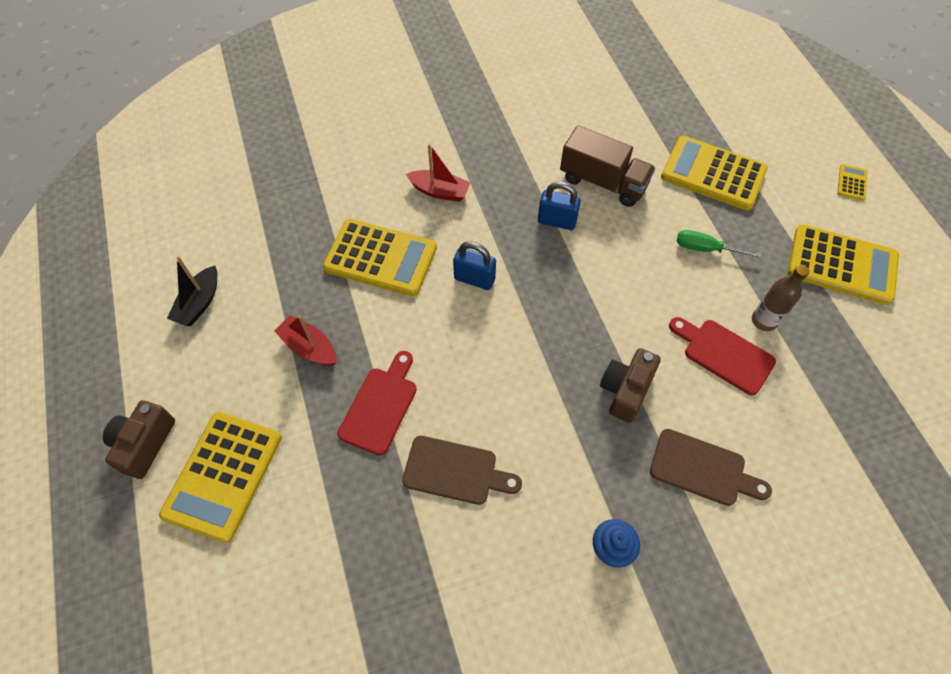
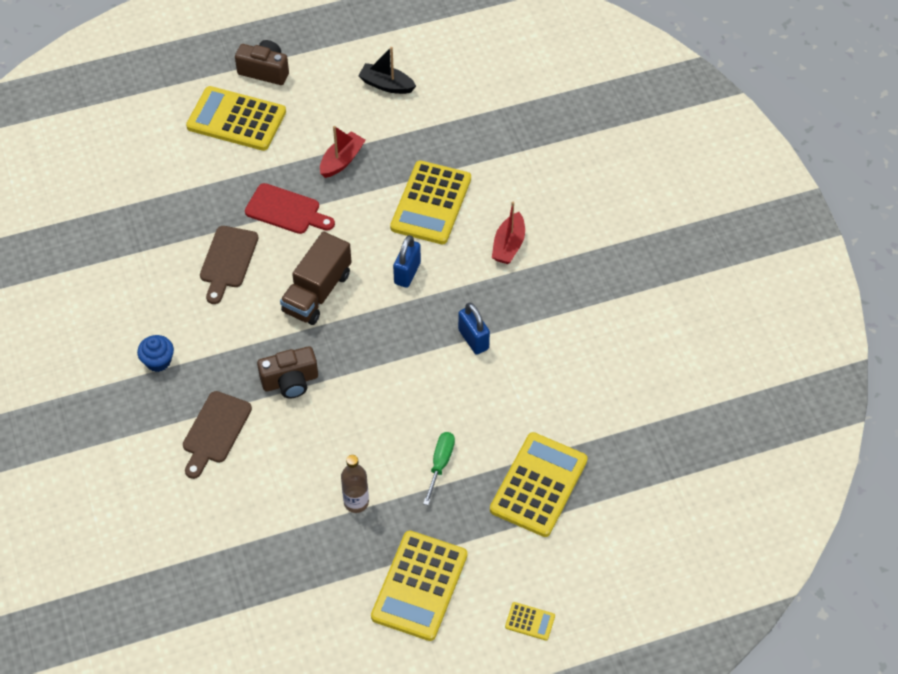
camera: 90 degrees right, 5 degrees down
blue padlock [538,182,581,230] -> blue padlock turned 45 degrees counterclockwise [458,303,490,355]
brown truck [560,126,655,207] -> brown truck moved to [280,231,352,325]
brown camera [600,348,661,423] -> brown camera turned 135 degrees clockwise [257,346,318,398]
red cutting board [669,317,776,395] -> none

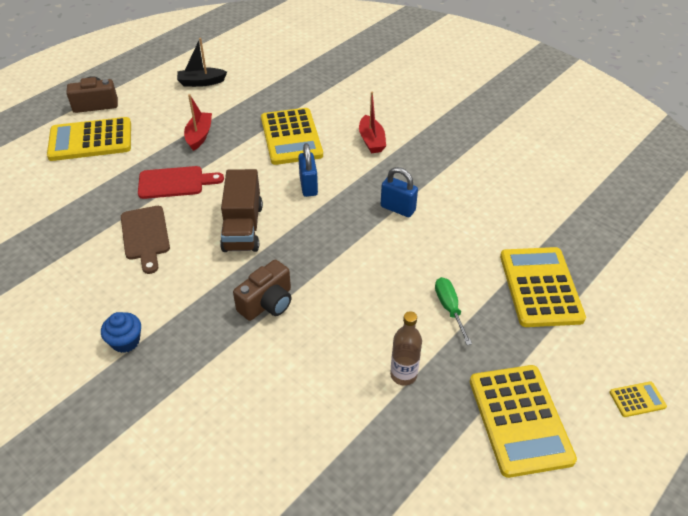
camera: 30 degrees left, 10 degrees down
brown cutting board [183,391,252,479] -> none

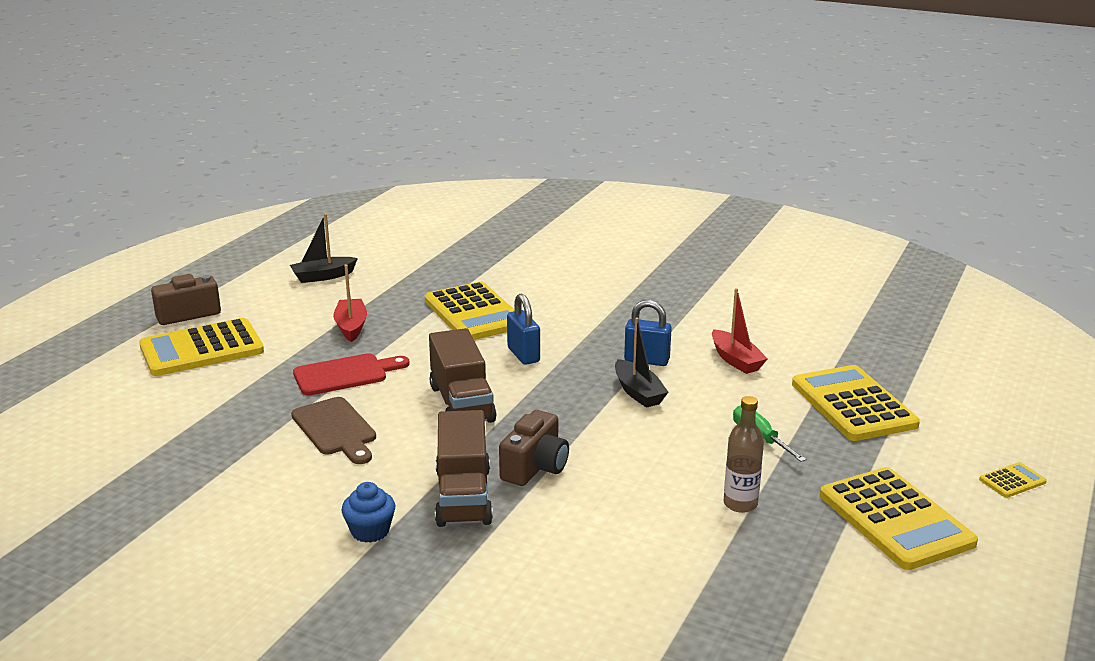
camera: 15 degrees left, 20 degrees down
red boat [359,92,386,153] -> red boat moved to [712,288,768,374]
none -> brown truck [435,410,493,527]
none -> black boat [615,318,669,408]

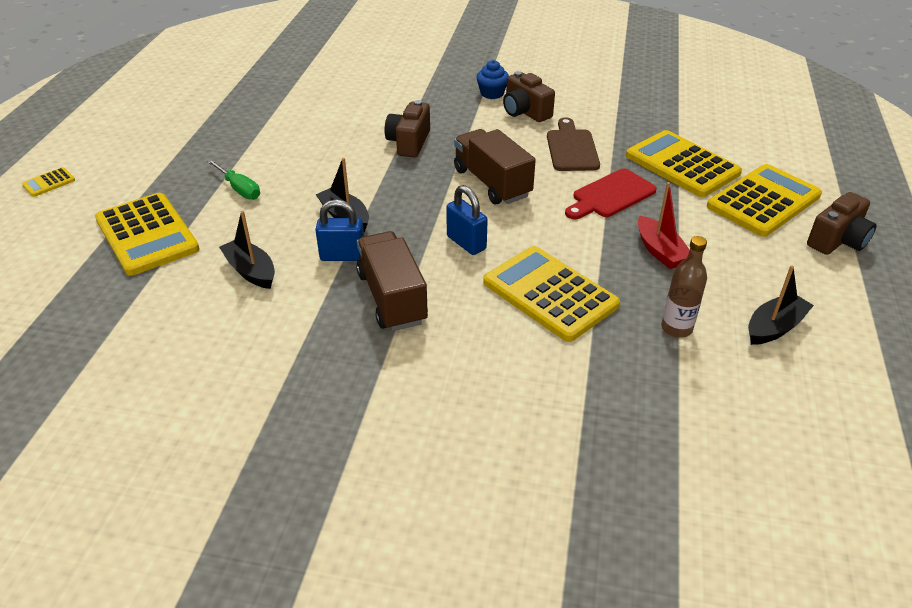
camera: 165 degrees right, 15 degrees up
brown cutting board [291,397,376,464] -> brown cutting board turned 45 degrees clockwise [547,117,600,171]
brown truck [435,410,493,527] -> brown truck moved to [356,231,428,331]
red boat [712,288,768,374] -> black boat [219,211,275,289]
brown bottle [724,396,764,513] -> brown bottle moved to [661,236,707,338]
yellow calculator [820,467,978,570] -> yellow calculator moved to [626,130,742,197]
none -> brown camera [503,71,555,122]

